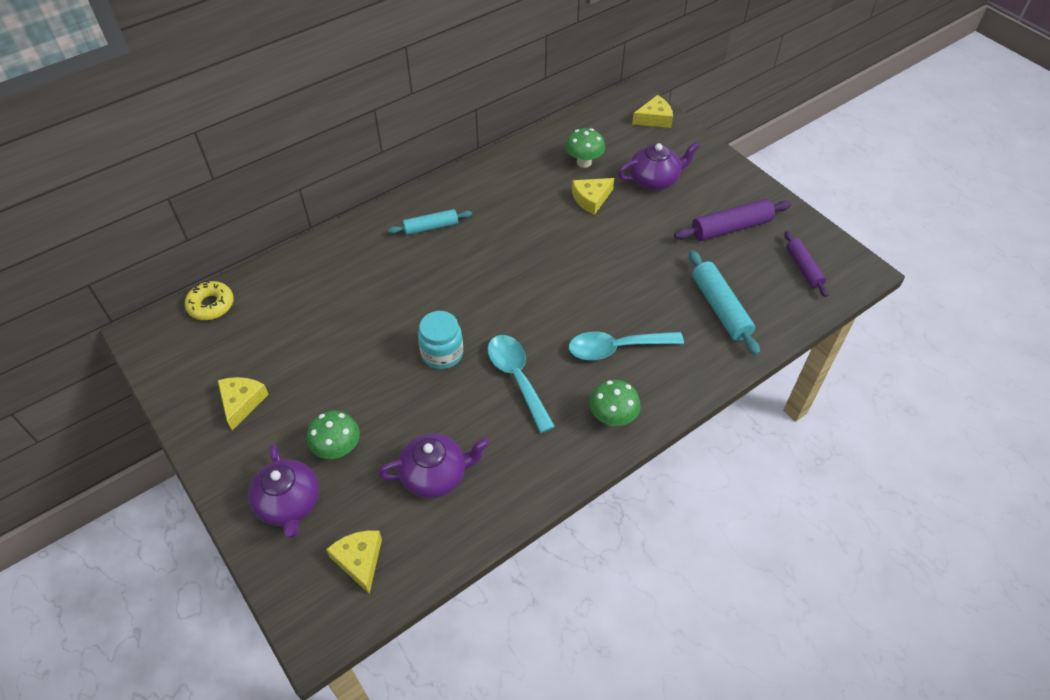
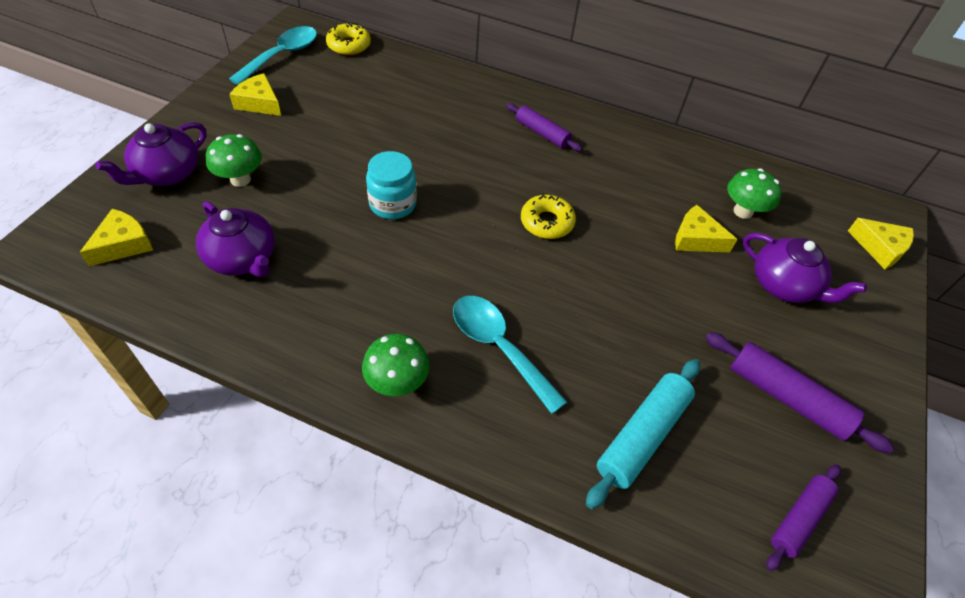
camera: 55 degrees right, 0 degrees up
yellow cheese [218,377,269,430] -> yellow cheese turned 120 degrees counterclockwise [229,73,281,116]
turquoise rolling pin [388,209,472,235] -> purple rolling pin [506,103,582,152]
turquoise spoon [488,335,555,433] -> turquoise spoon moved to [229,26,317,85]
none -> yellow donut [521,193,576,239]

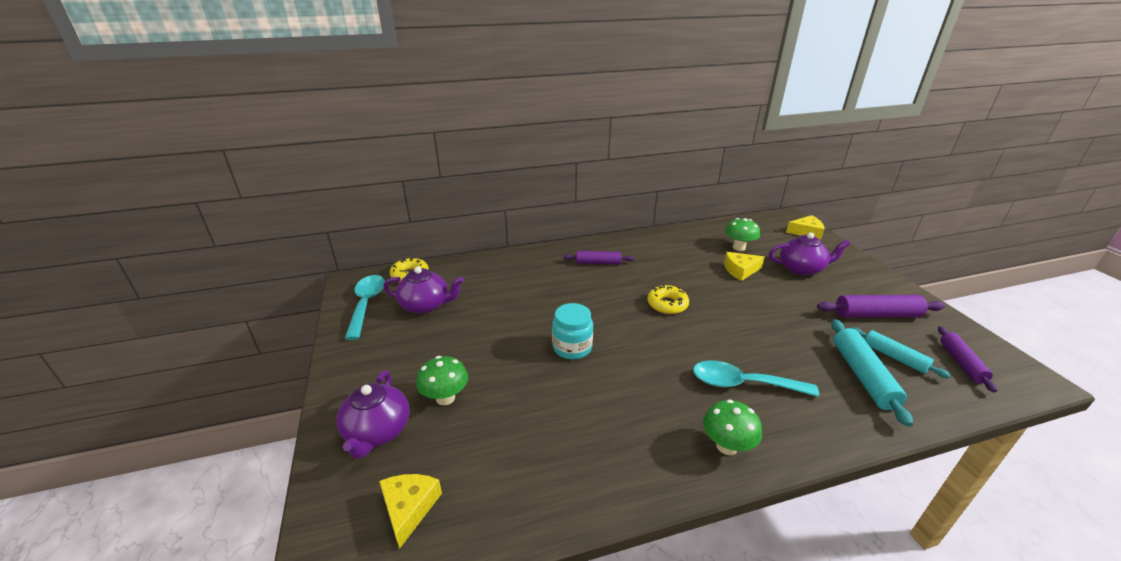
camera: 35 degrees left, 20 degrees down
purple teapot [196,201,275,277] -> purple teapot moved to [383,266,464,314]
yellow cheese [229,73,281,116] -> none
none -> turquoise rolling pin [851,327,951,378]

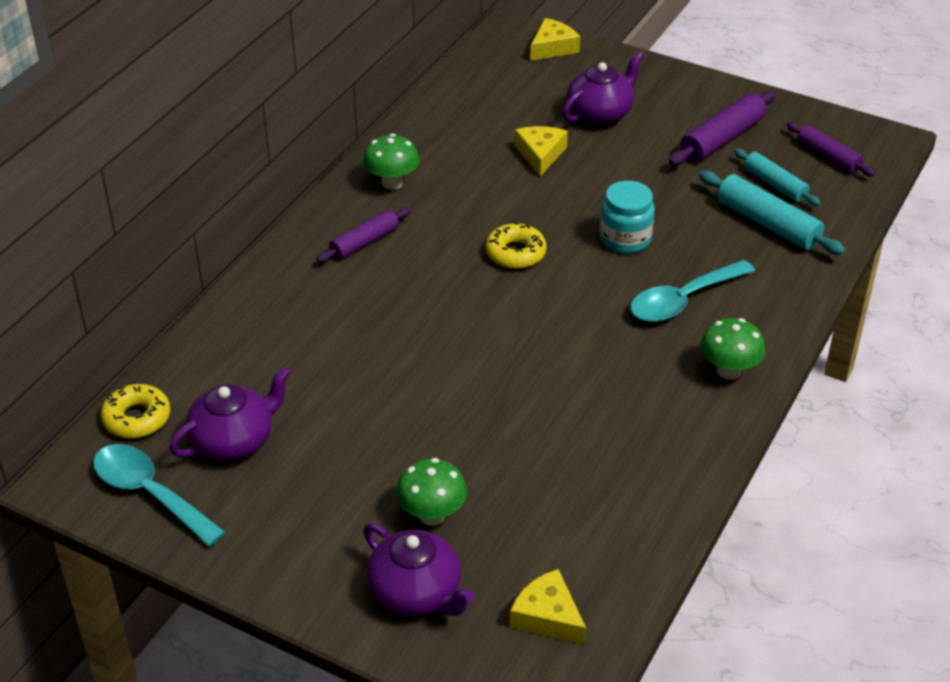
camera: 45 degrees left, 10 degrees up
turquoise jar [552,303,593,359] -> turquoise jar moved to [600,181,655,254]
yellow cheese [724,252,765,281] -> yellow cheese turned 150 degrees clockwise [515,126,568,177]
green mushroom [725,218,760,251] -> green mushroom moved to [363,134,419,190]
turquoise rolling pin [851,327,951,378] -> turquoise rolling pin turned 45 degrees clockwise [734,149,821,206]

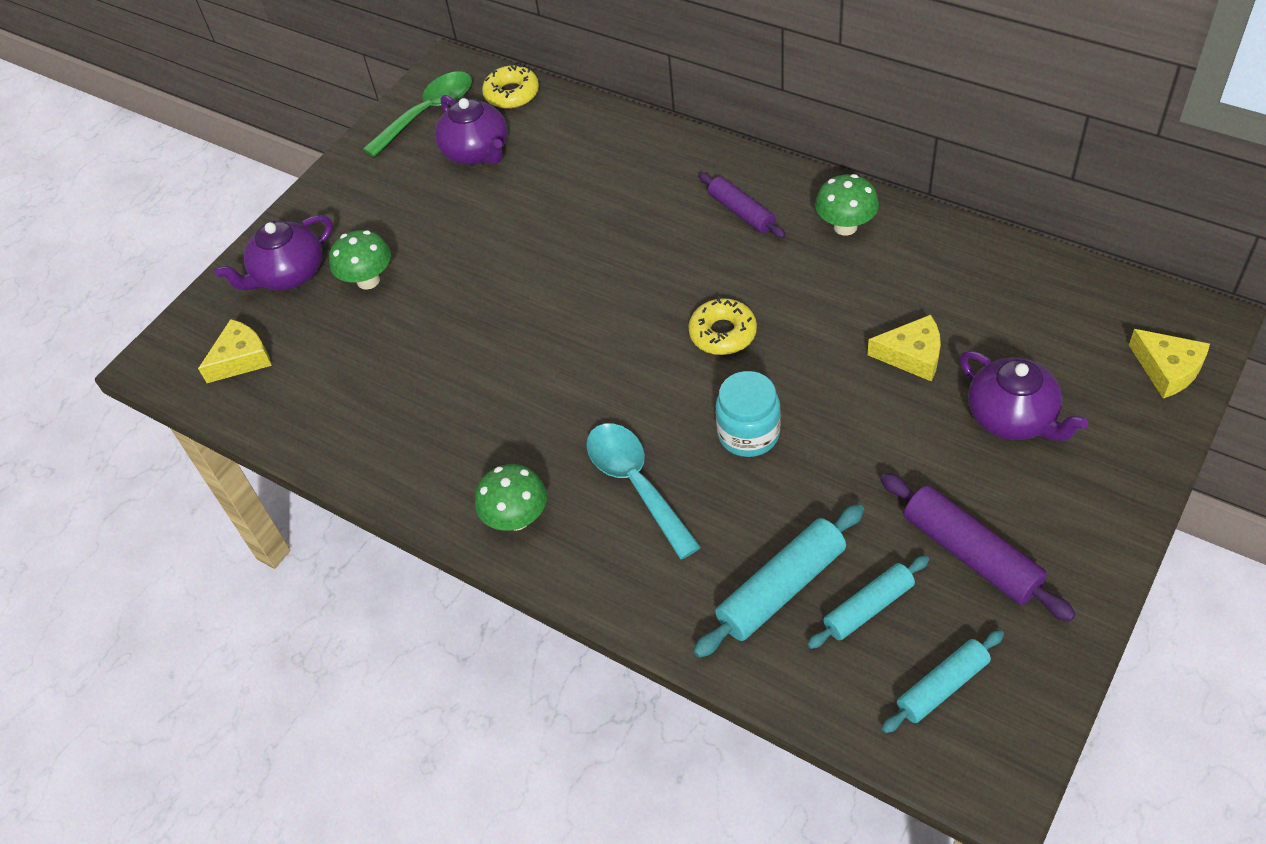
camera: 100 degrees right, 10 degrees up
turquoise spoon [93,444,226,547] -> green spoon [363,71,472,157]
purple rolling pin [787,122,875,176] -> turquoise rolling pin [882,630,1004,733]

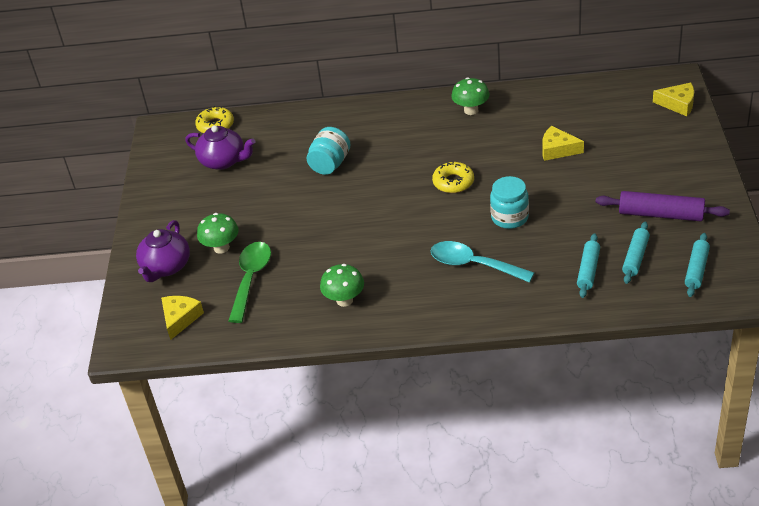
camera: 35 degrees left, 10 degrees down
green spoon [363,71,472,157] -> green spoon moved to [228,242,271,323]
green mushroom [475,464,547,531] -> green mushroom moved to [320,264,364,307]
turquoise rolling pin [694,504,864,658] -> turquoise rolling pin [577,234,600,298], size x0.66
purple rolling pin [699,172,786,238] -> none
yellow cheese [867,315,941,381] -> yellow cheese turned 135 degrees counterclockwise [542,126,584,161]
purple teapot [960,351,1088,441] -> none
none -> turquoise jar [306,127,351,175]

